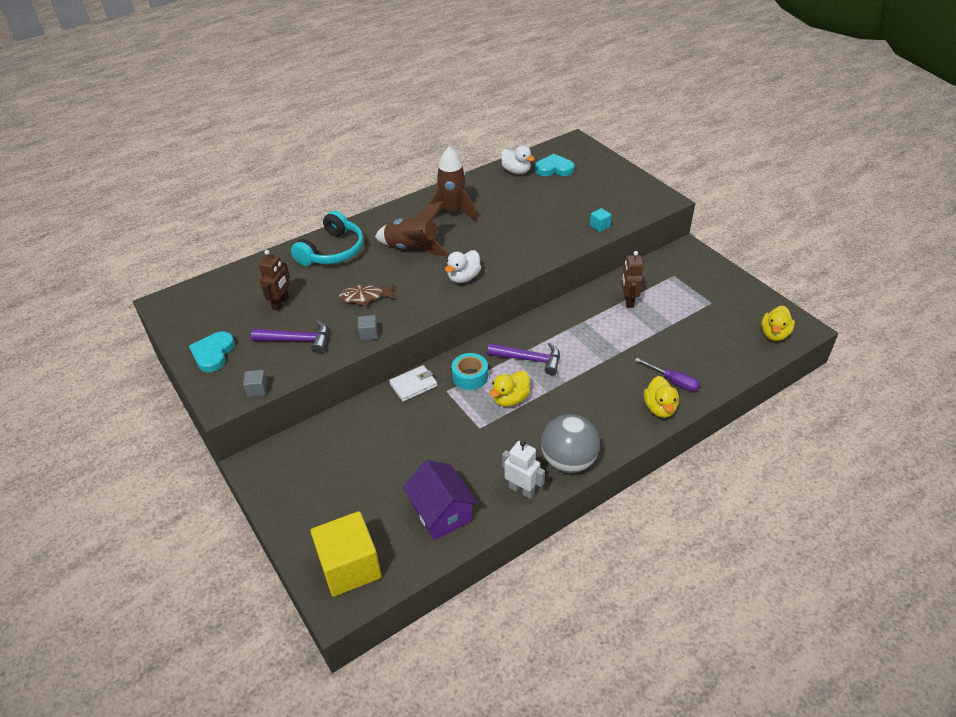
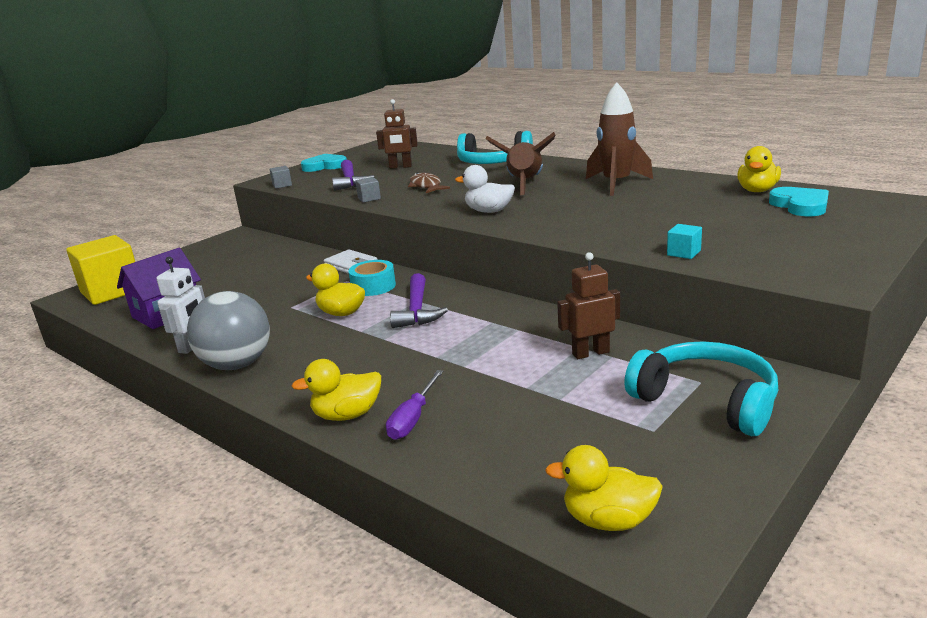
camera: 75 degrees right, 20 degrees down
white duck [501,145,535,174] -> yellow duck [737,146,781,192]
none -> turquoise headphones [624,341,778,436]

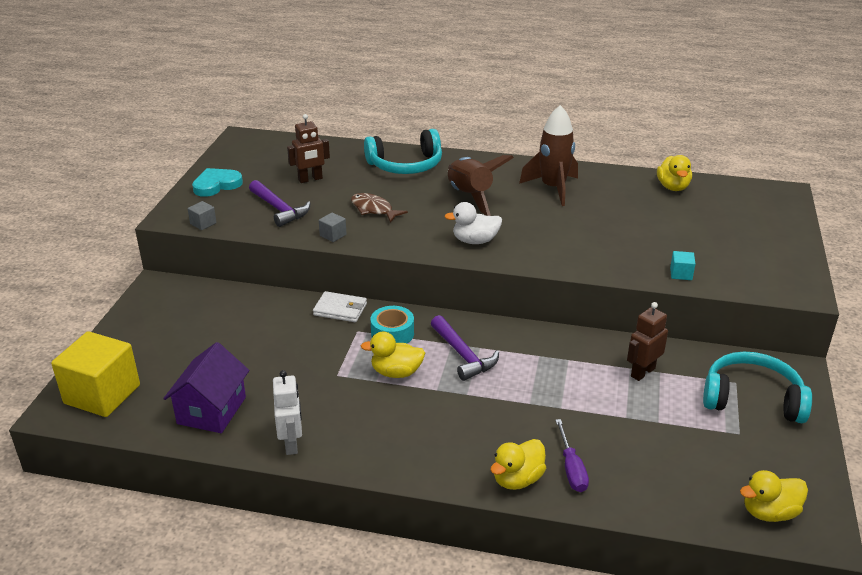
camera: 30 degrees left, 10 degrees up
grey ball [187,291,270,370] -> none
turquoise heart [769,187,829,216] -> none

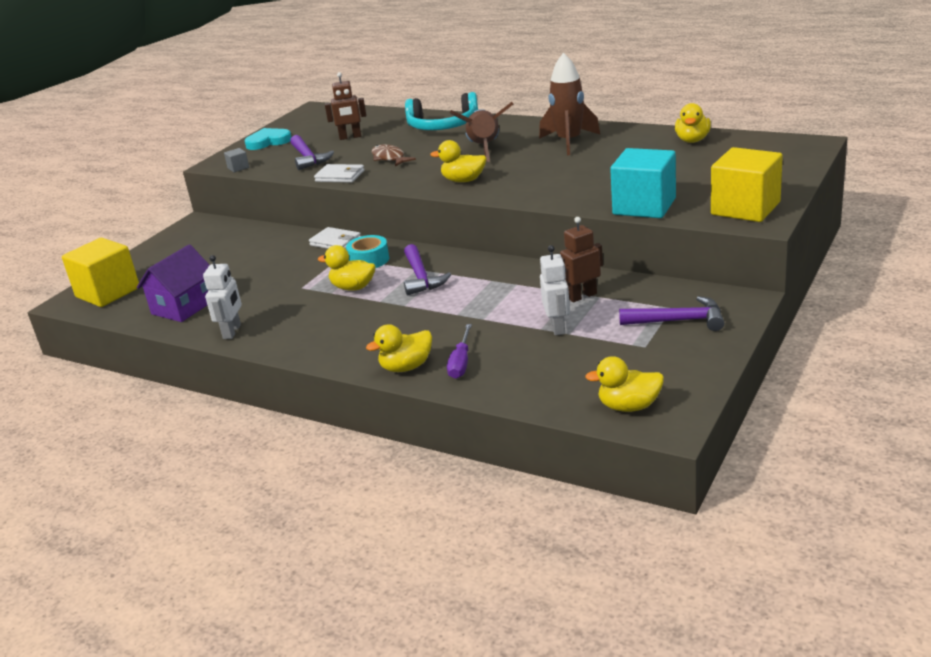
camera: 20 degrees right, 5 degrees down
grey cube [319,213,347,242] -> white wallet [314,164,365,183]
white duck [444,202,502,244] -> yellow duck [430,140,486,182]
turquoise cube [670,251,696,280] -> turquoise cube [610,148,676,218], size x2.44
turquoise headphones [703,352,812,423] -> purple hammer [619,296,724,331]
none -> white robot [540,245,570,335]
none -> yellow cube [711,147,783,222]

